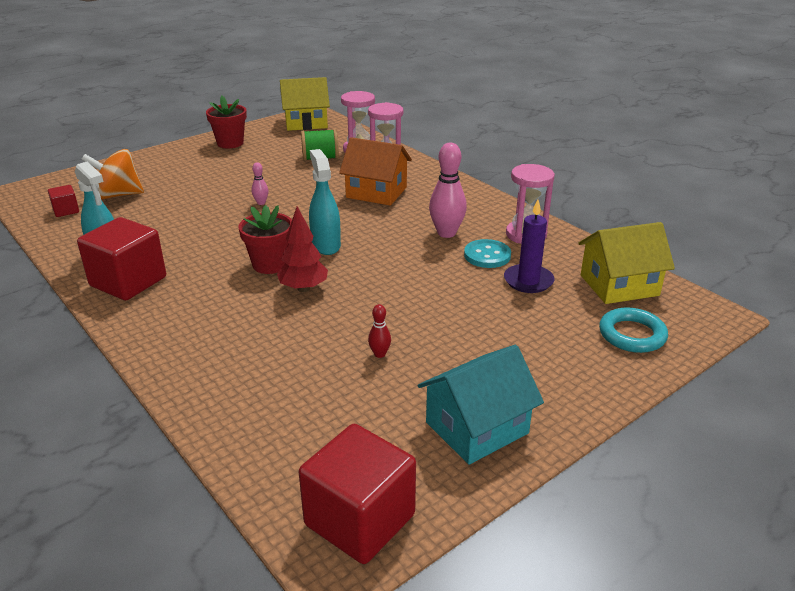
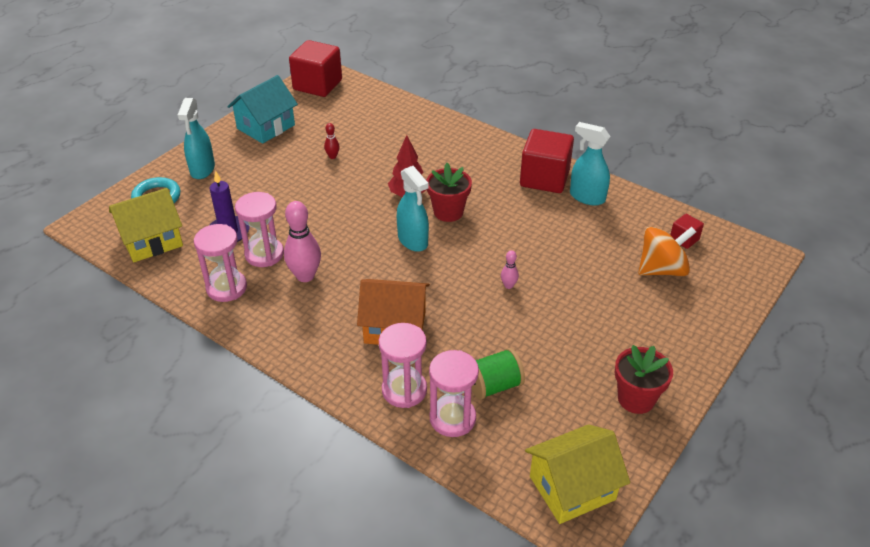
camera: 165 degrees right, 10 degrees up
turquoise button [464,239,511,268] -> pink hourglass [235,192,284,267]
none -> turquoise spray bottle [177,98,215,179]

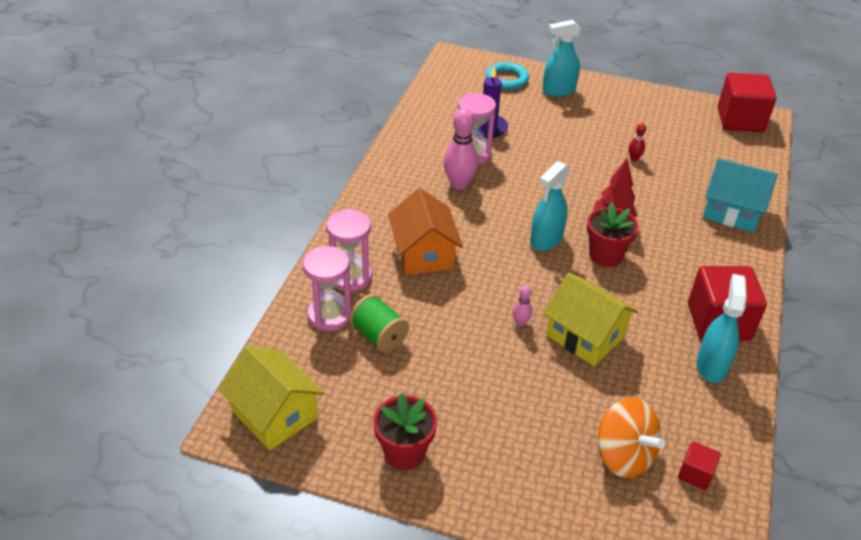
camera: 70 degrees right, 0 degrees up
yellow house [109,188,183,262] -> yellow house moved to [543,273,638,366]
pink hourglass [194,224,247,302] -> none
turquoise house [227,75,298,144] -> turquoise house moved to [703,158,778,232]

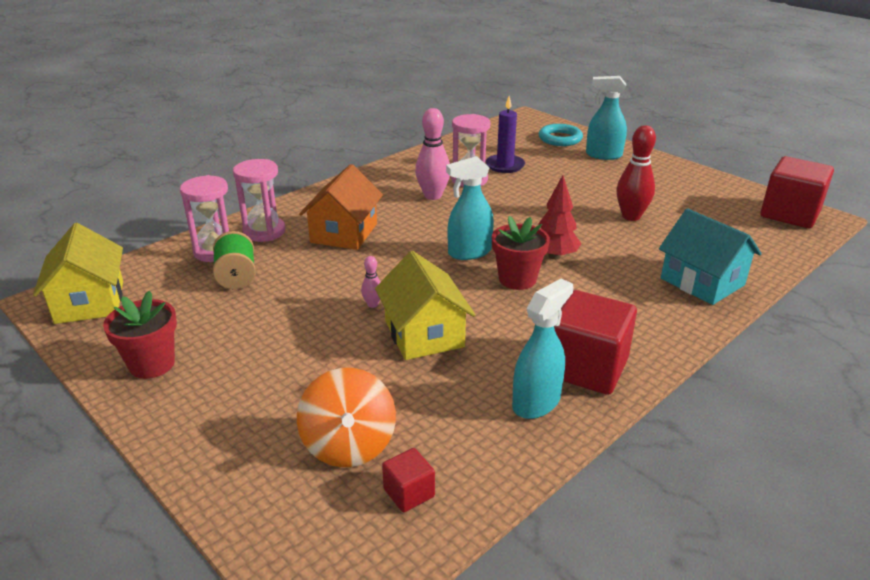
camera: 30 degrees right, 10 degrees down
red bowling pin [629,123,646,161] -> red bowling pin [616,125,656,221], size x2.05

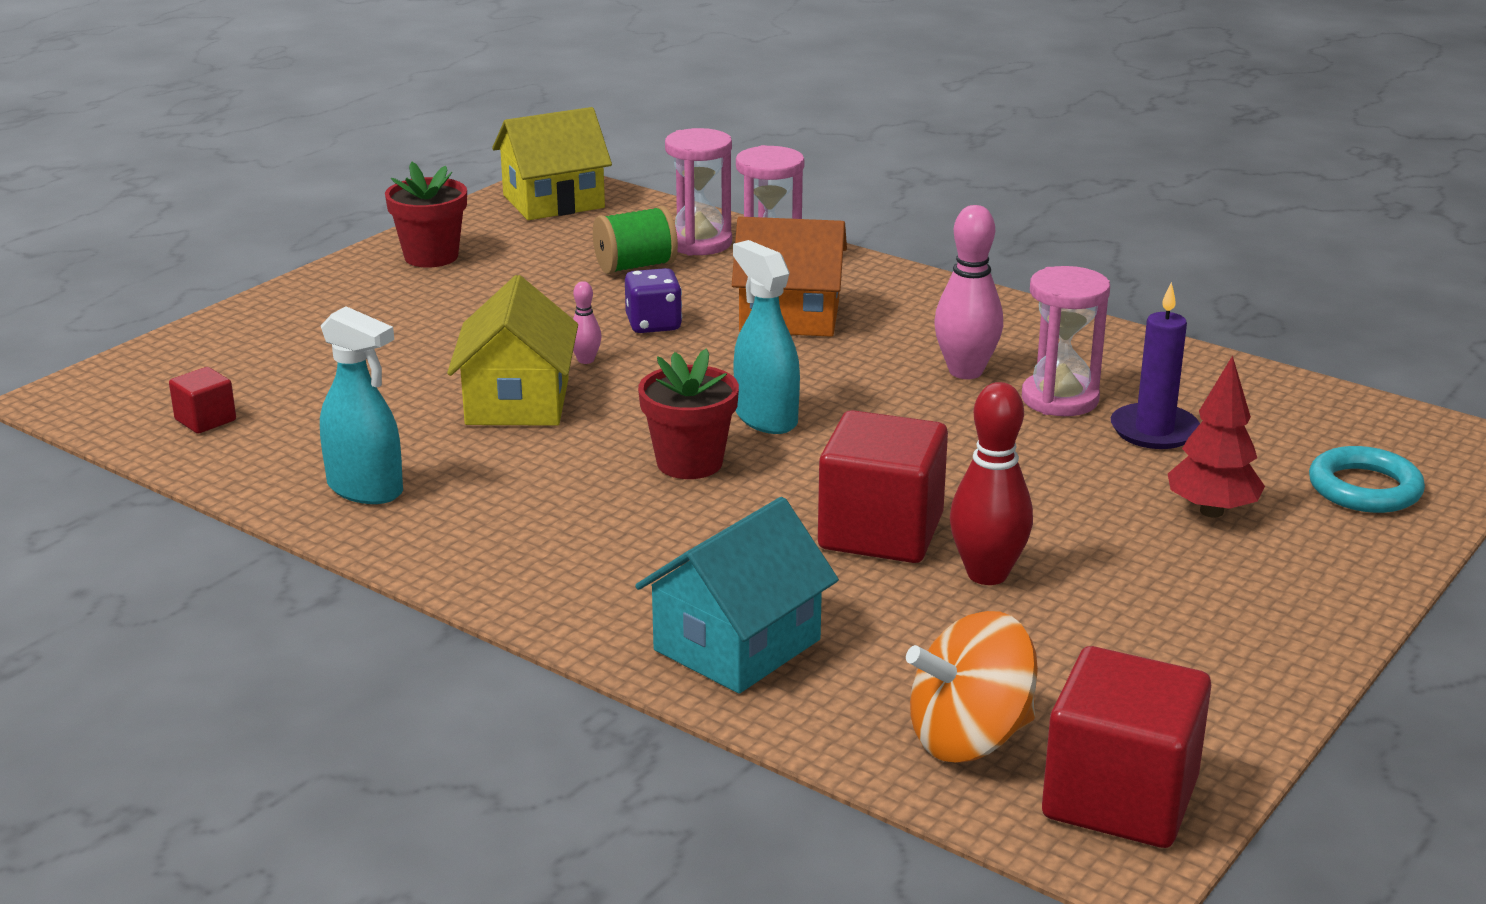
camera: 80 degrees right, 5 degrees down
orange spinning top [297,368,396,467] -> orange spinning top moved to [906,611,1038,763]
yellow house [375,251,475,360] -> yellow house turned 60 degrees counterclockwise [447,275,578,426]
red tree [538,175,581,260] -> red tree moved to [1168,355,1265,518]
red cube [554,290,637,395] -> red cube moved to [818,410,948,563]
turquoise spray bottle [586,76,627,160] -> none
none -> purple dice [625,268,682,333]

